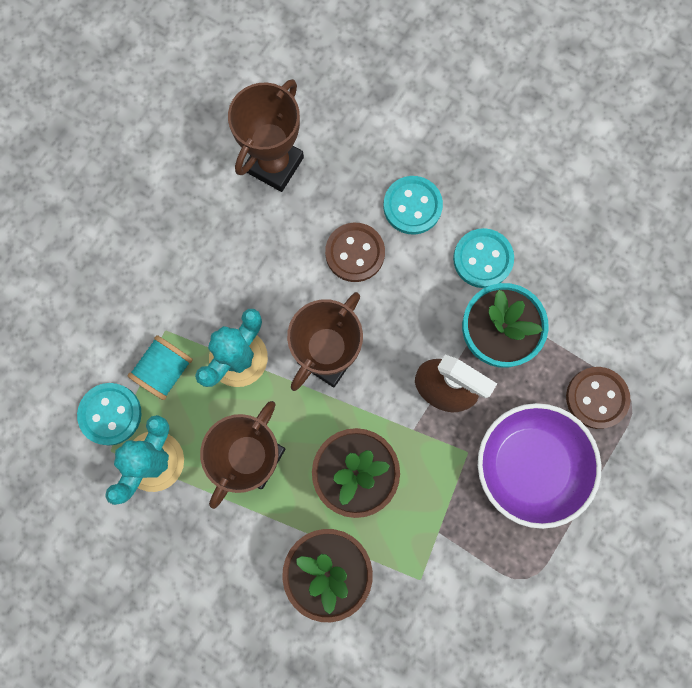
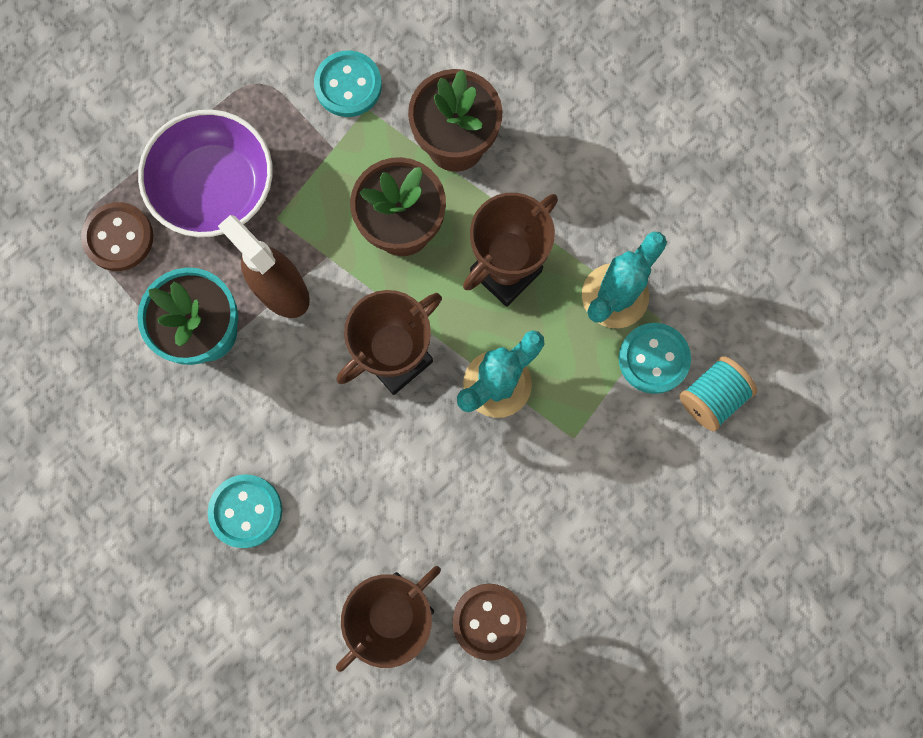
camera: 165 degrees left, 0 degrees up
turquoise spool [128,335,193,400] -> turquoise spool moved to [679,356,757,431]
brown button [325,223,385,282] -> brown button moved to [452,584,527,661]
turquoise button [453,228,514,288] -> turquoise button moved to [314,50,382,117]

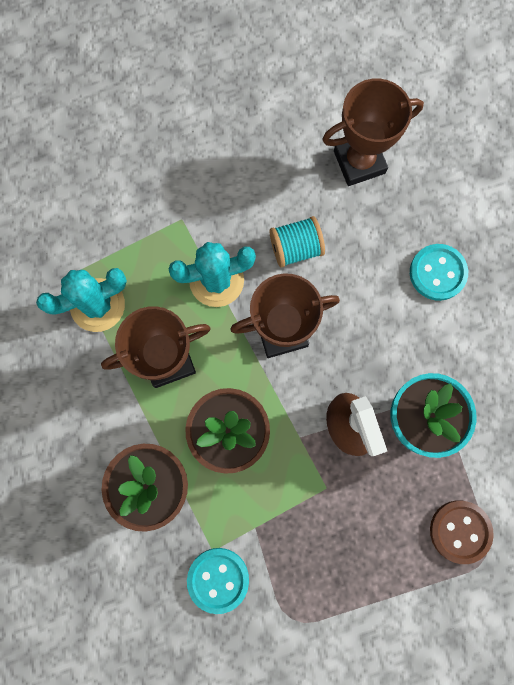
camera: 155 degrees left, 0 degrees up
purple bowl [138,110,273,237] -> none
brown button [452,584,527,661] -> none
turquoise button [619,323,691,394] -> none
turquoise spool [679,356,757,431] -> turquoise spool moved to [270,216,325,268]

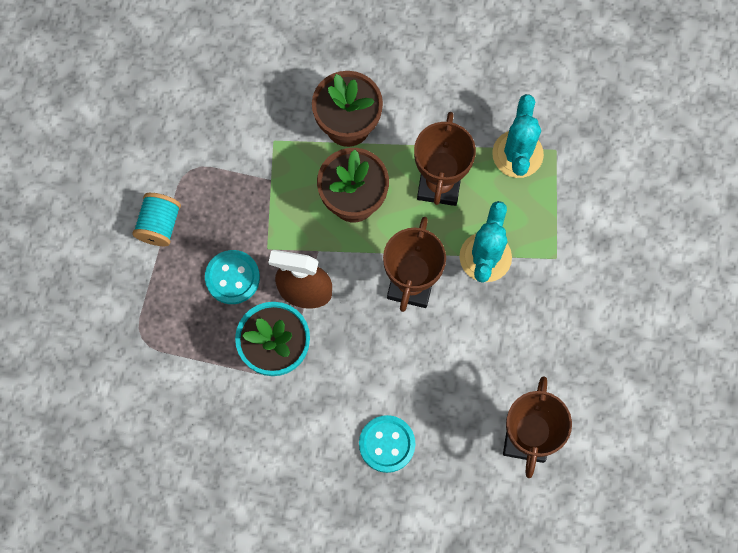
camera: 120 degrees right, 5 degrees down
turquoise button [187,548,249,614] -> turquoise button moved to [205,250,260,304]
turquoise spool [270,216,325,268] -> turquoise spool moved to [132,193,181,246]
brown button [430,501,494,564] -> none

